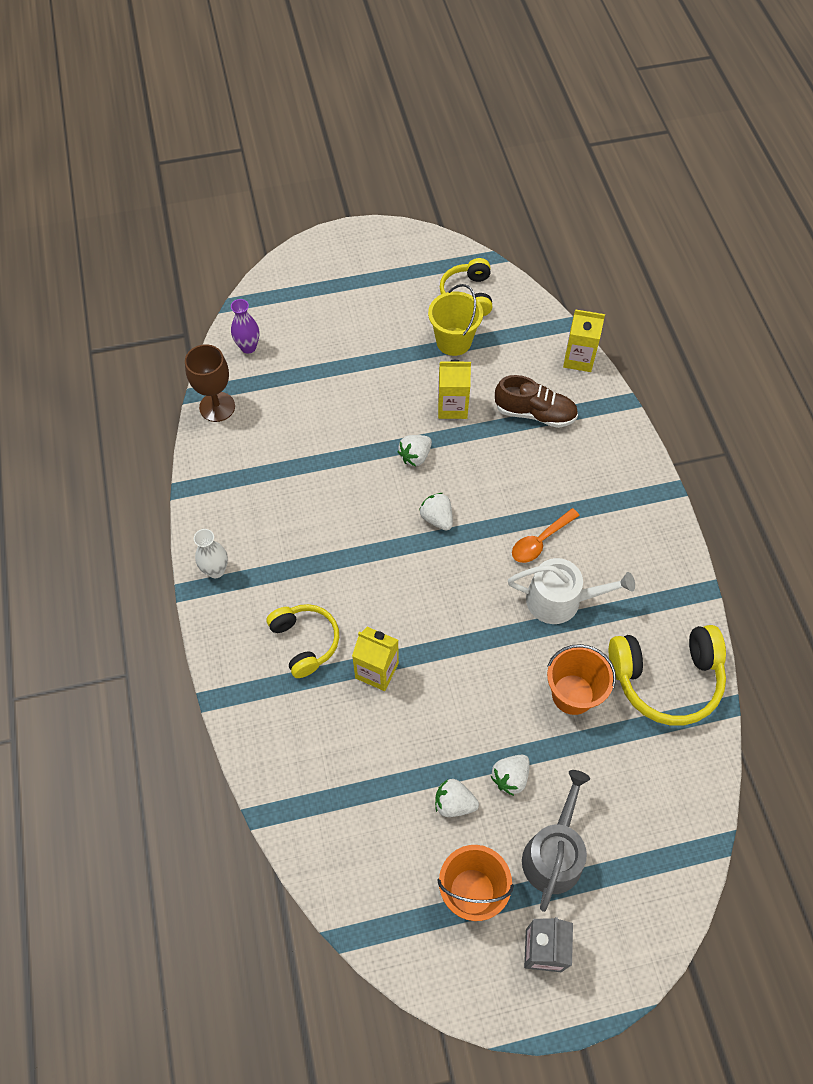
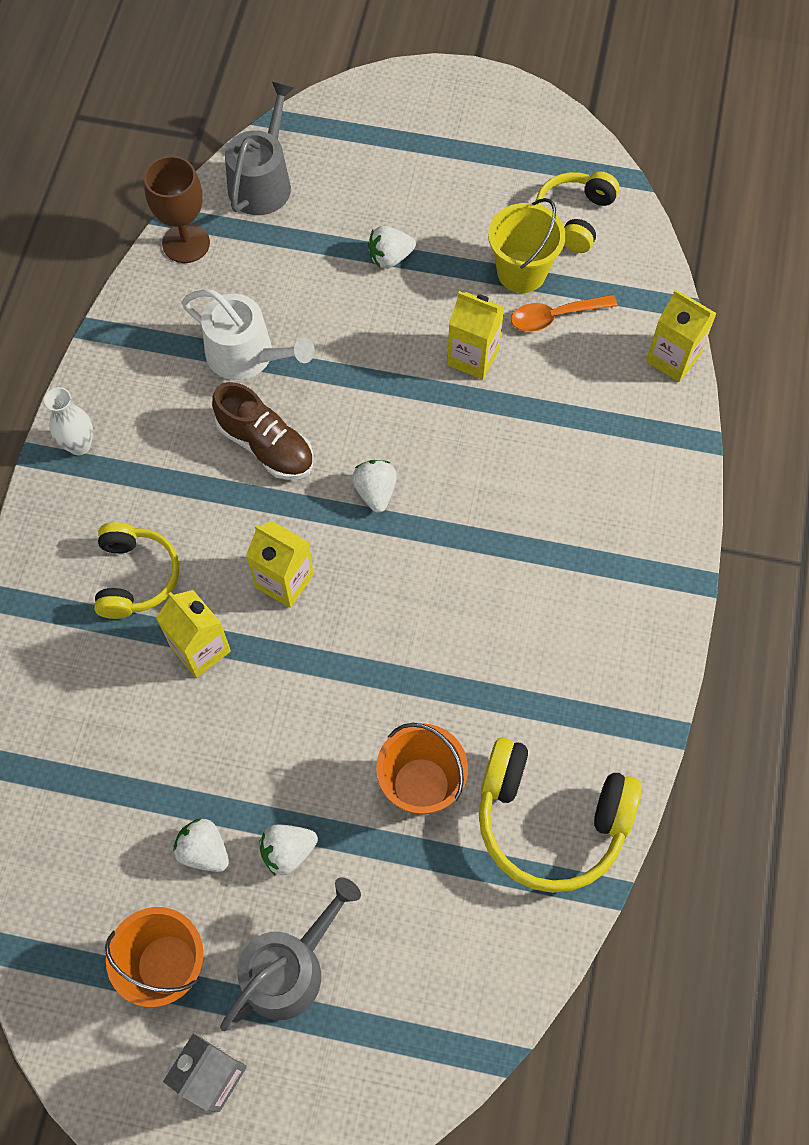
camera: 25 degrees right, 5 degrees up
purple vase [231,299,259,354] -> grey watering can [225,82,294,215]
white strawberry [397,435,432,466] -> white strawberry moved to [368,226,416,269]
brown shoe [495,375,578,428] -> brown shoe moved to [212,382,313,480]
white watering can [508,558,635,624] -> white watering can moved to [182,289,314,380]
orange spoon [512,508,580,563] -> orange spoon moved to [511,295,618,332]
none -> yellow carton [246,521,314,608]

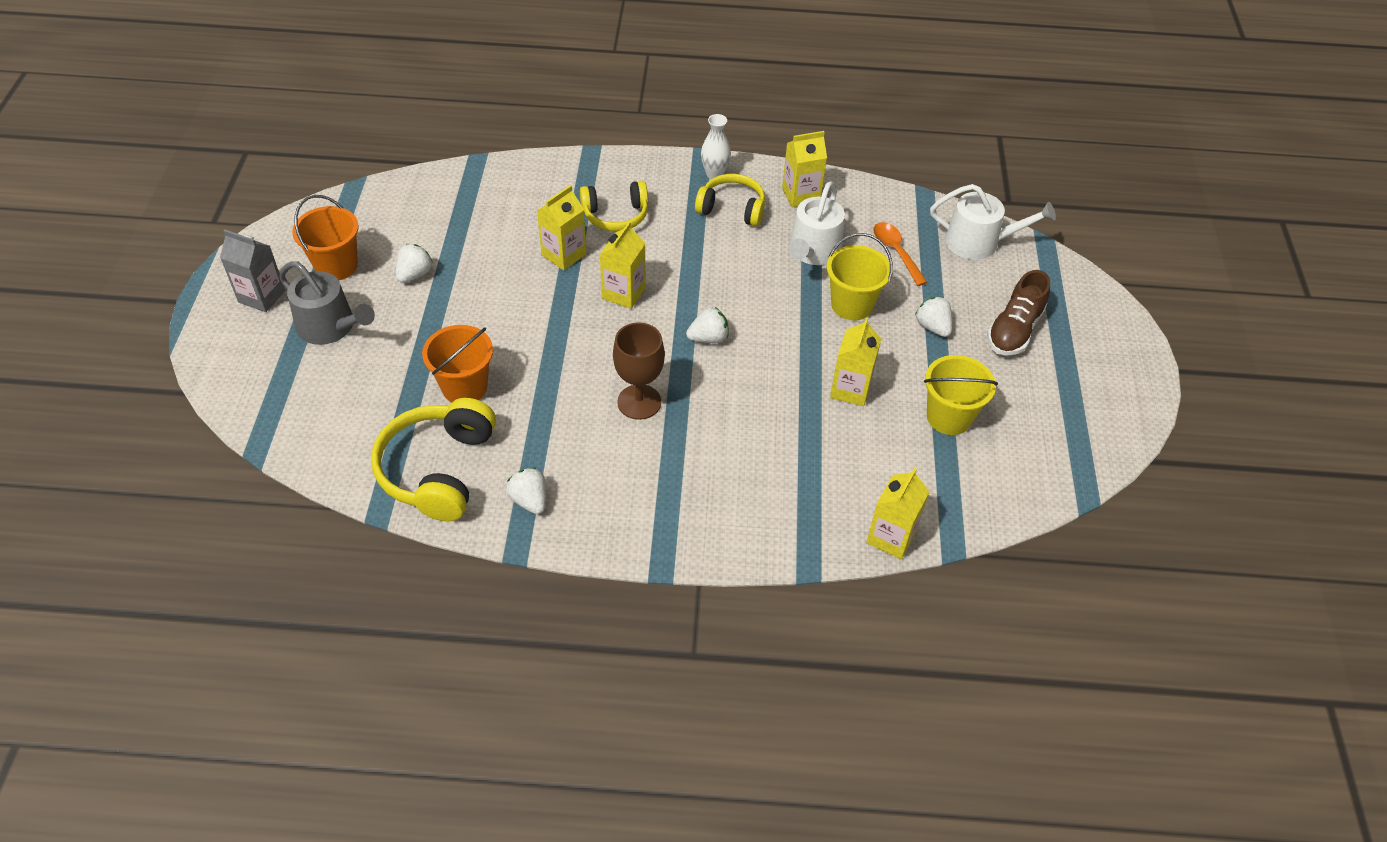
camera: 80 degrees right, 15 degrees down
brown goblet [144,156,210,263] -> brown goblet moved to [613,322,665,420]
brown shoe [212,382,313,480] -> brown shoe moved to [987,270,1050,356]
grey watering can [225,82,294,215] -> white watering can [930,184,1056,260]
white strawberry [260,824,318,875] -> white strawberry moved to [506,467,546,514]
orange spoon [511,295,618,332] -> orange spoon moved to [873,222,928,286]
yellow headphones [536,172,620,253] -> yellow headphones moved to [695,174,765,226]
none -> yellow carton [782,131,827,207]
none -> yellow bucket [827,233,893,320]

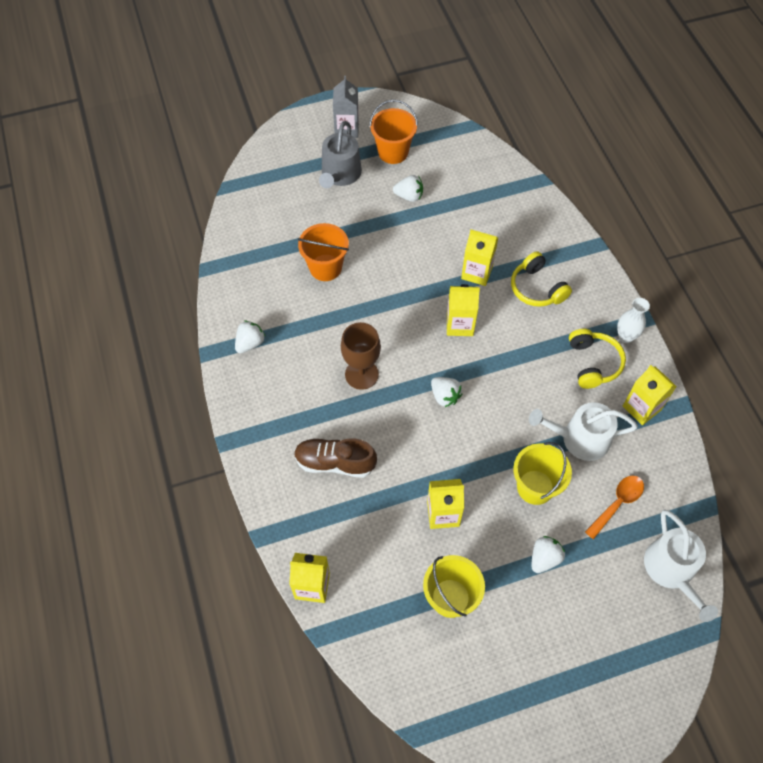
camera: 70 degrees right, 10 degrees up
yellow headphones [371,398,496,521] -> none
brown shoe [987,270,1050,356] -> brown shoe moved to [294,438,377,478]

